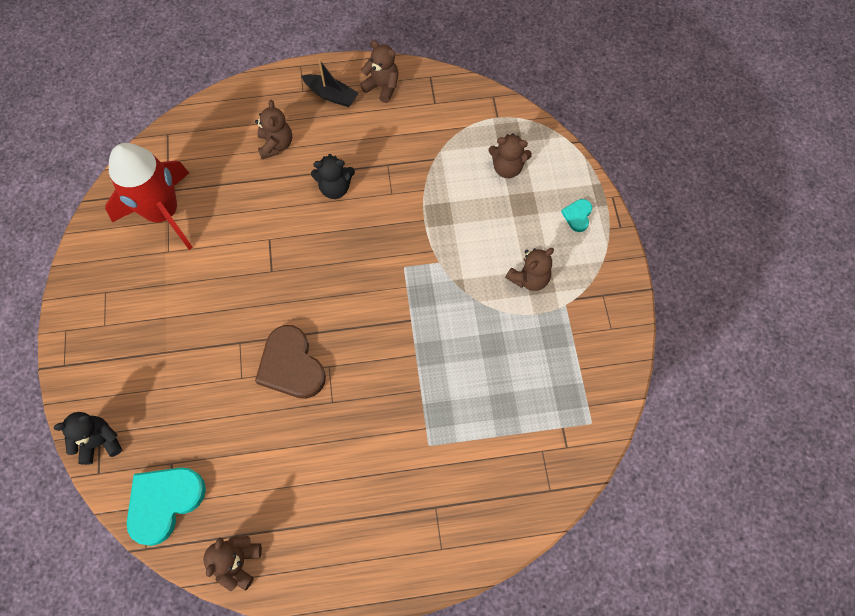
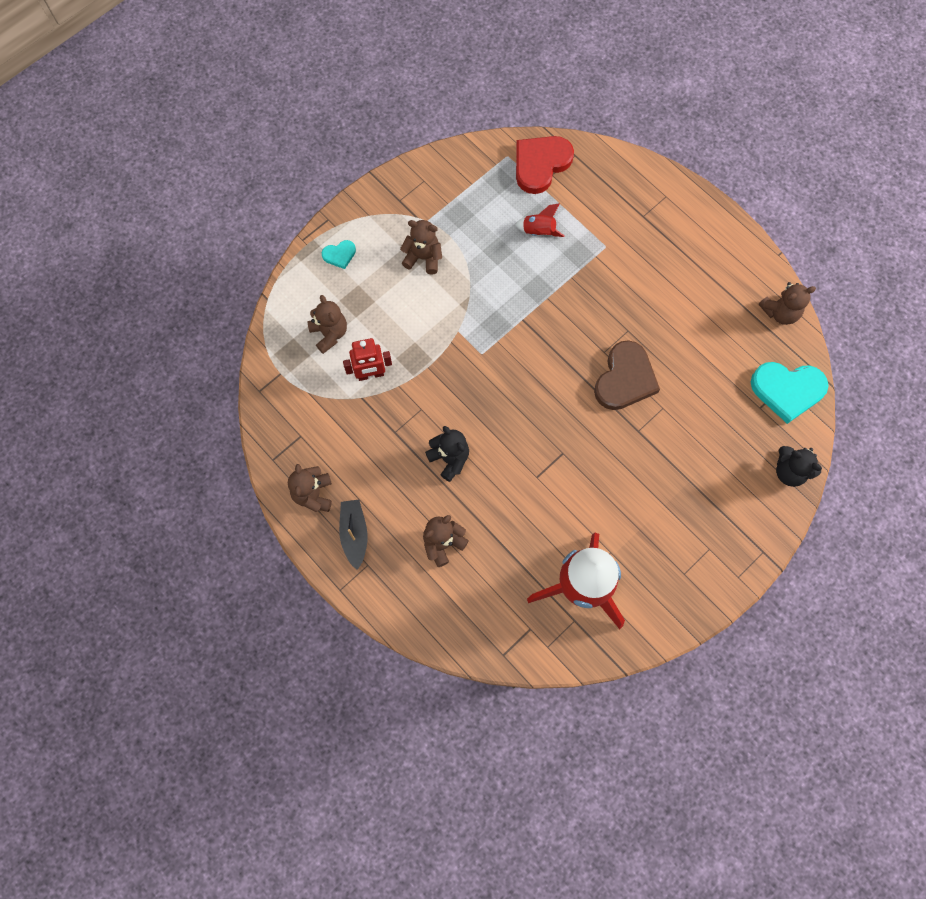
camera: 125 degrees left, 5 degrees up
none -> red robot [343,338,392,381]
none -> red rocket [515,204,565,237]
none -> red heart [516,136,574,194]

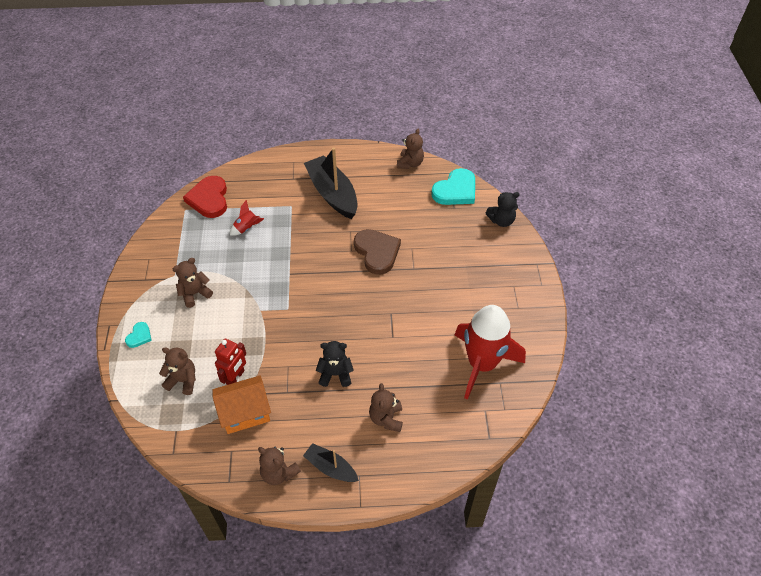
camera: 50 degrees left, 20 degrees down
none -> orange house [213,376,271,434]
none -> black boat [304,147,358,219]

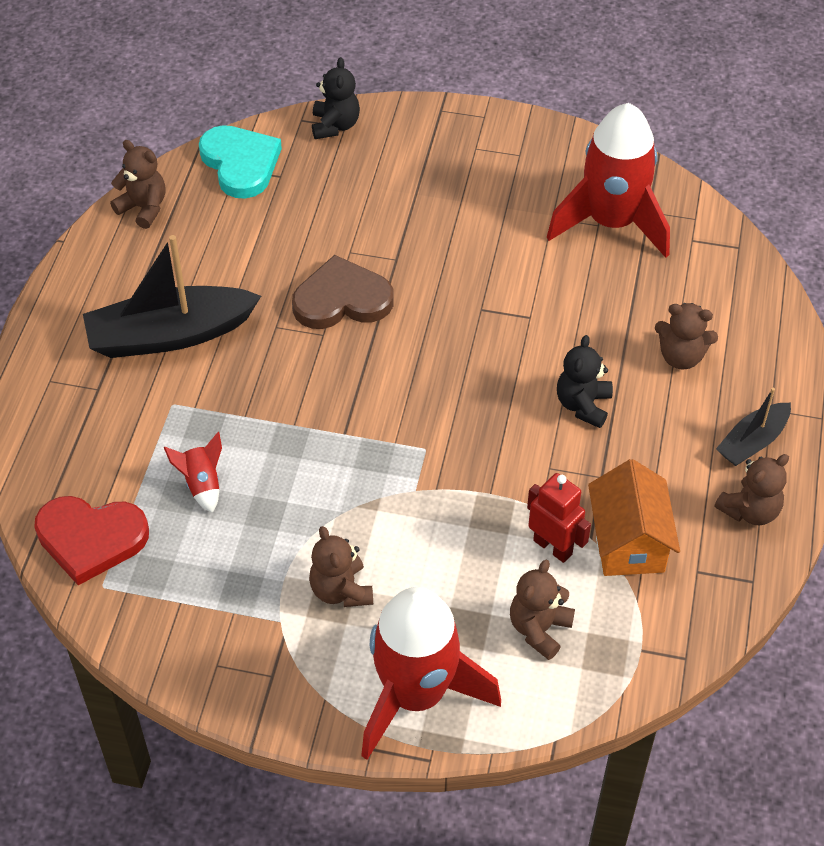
camera: 75 degrees left, 0 degrees up
turquoise heart [125,322,152,348] -> red rocket [361,587,501,760]

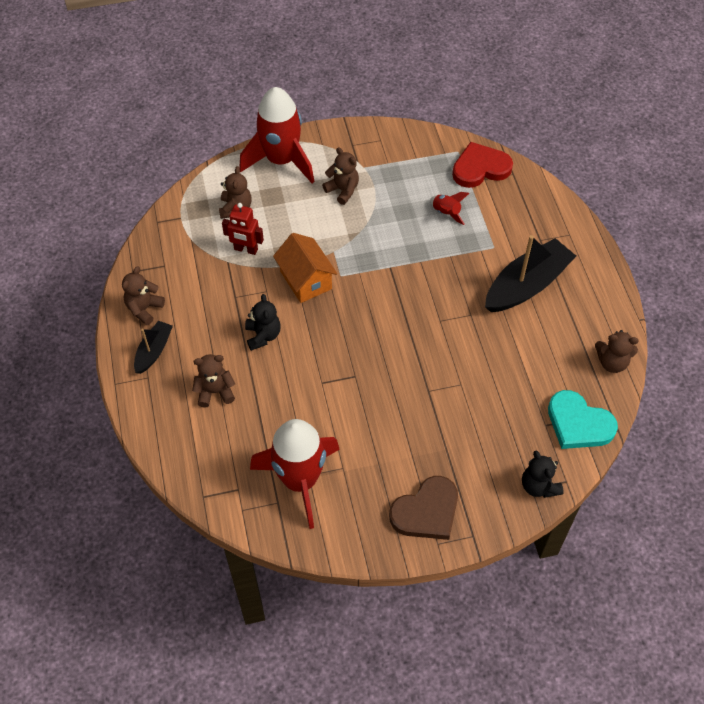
camera: 155 degrees right, 5 degrees up
brown heart [292,255,394,329] -> brown heart moved to [389,476,458,540]
orange house [588,459,680,576] -> orange house moved to [273,233,337,303]

